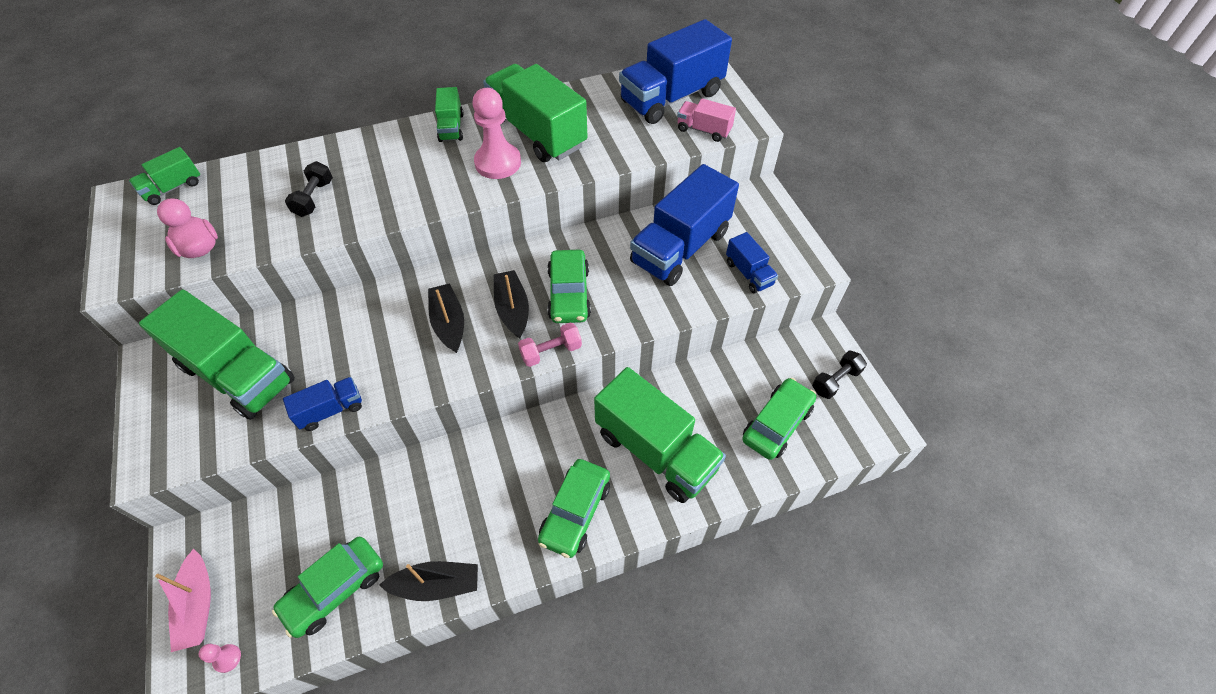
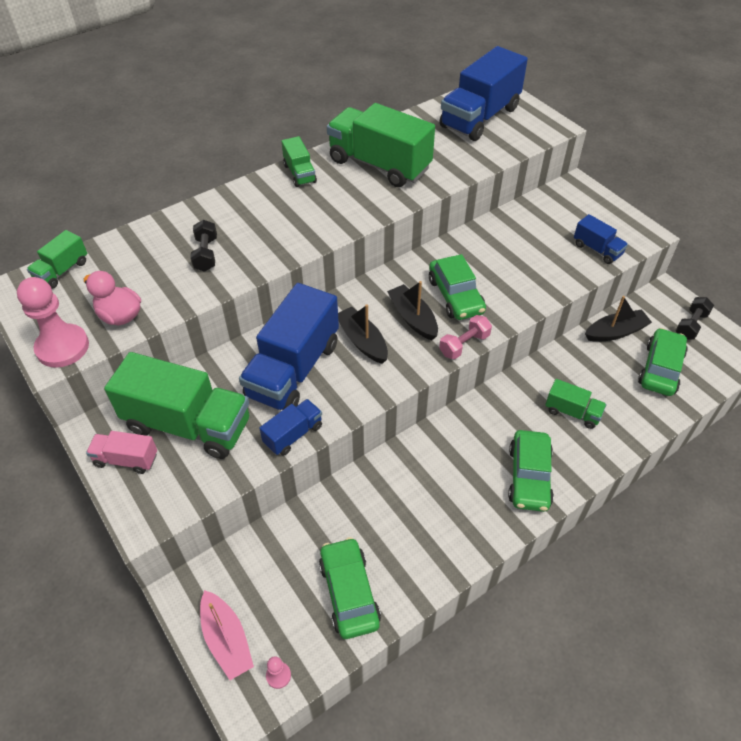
camera: 15 degrees left, 5 degrees down
green car [272,537,383,638] -> green car turned 135 degrees clockwise [319,537,381,639]
black boat [379,561,478,601] -> black boat moved to [585,296,652,342]
pink pawn [472,88,521,179] -> pink pawn moved to [17,277,89,368]
green truck [594,367,726,503] -> green truck [545,379,606,429], size x0.48
blue truck [630,164,739,286] -> blue truck moved to [239,283,339,410]
pink truck [677,98,736,142] -> pink truck moved to [86,431,157,474]

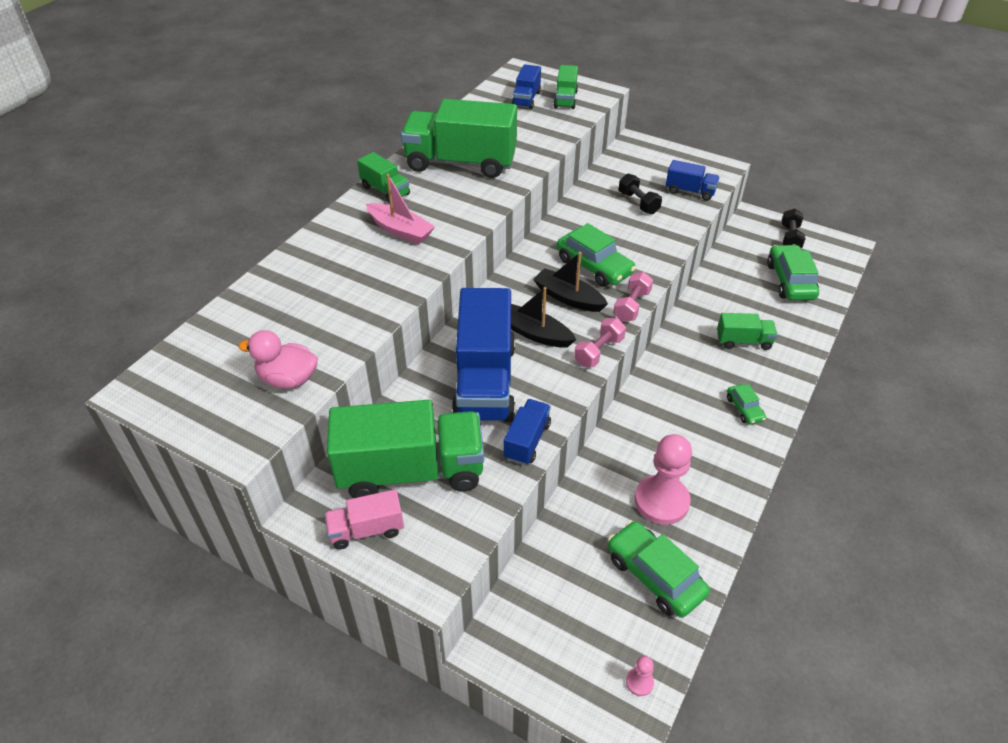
camera: 25 degrees left, 5 degrees down
pink pawn [17,277,89,368] -> pink pawn moved to [635,434,692,525]
green truck [27,230,87,289] -> green truck moved to [554,65,578,109]
black dumbbell [190,220,217,272] -> black dumbbell moved to [619,173,662,214]
pink boat [200,590,254,680] -> pink boat moved to [366,174,435,244]
blue truck [439,46,528,141] -> blue truck [512,64,541,109], size x0.48
green car [508,430,554,512] -> green car [727,384,766,425], size x0.54
black boat [585,296,652,342] -> none
none -> pink dumbbell [574,318,626,367]

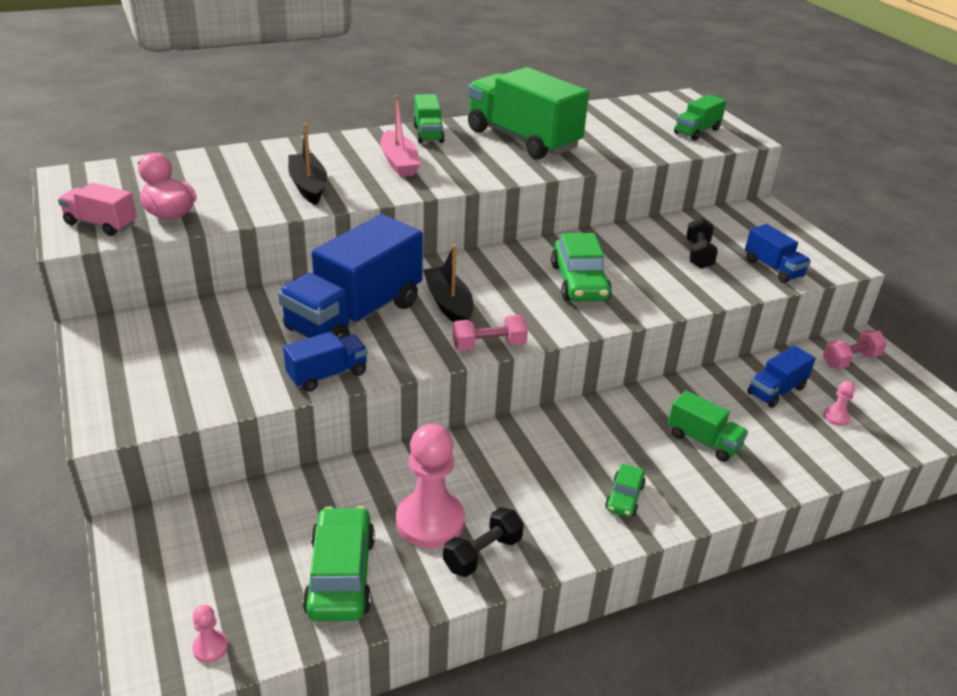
camera: 35 degrees right, 10 degrees down
pink truck [324,489,404,550] -> pink truck moved to [58,183,137,236]
green truck [327,400,484,498] -> none
blue truck [512,64,541,109] -> blue truck moved to [747,346,816,408]
black boat [533,252,608,312] -> black boat moved to [288,123,327,205]
pink dumbbell [613,272,653,322] -> pink dumbbell moved to [823,330,887,369]
green car [767,245,819,300] -> pink pawn [823,381,855,426]
black dumbbell [782,209,805,248] -> black dumbbell moved to [443,507,524,577]

